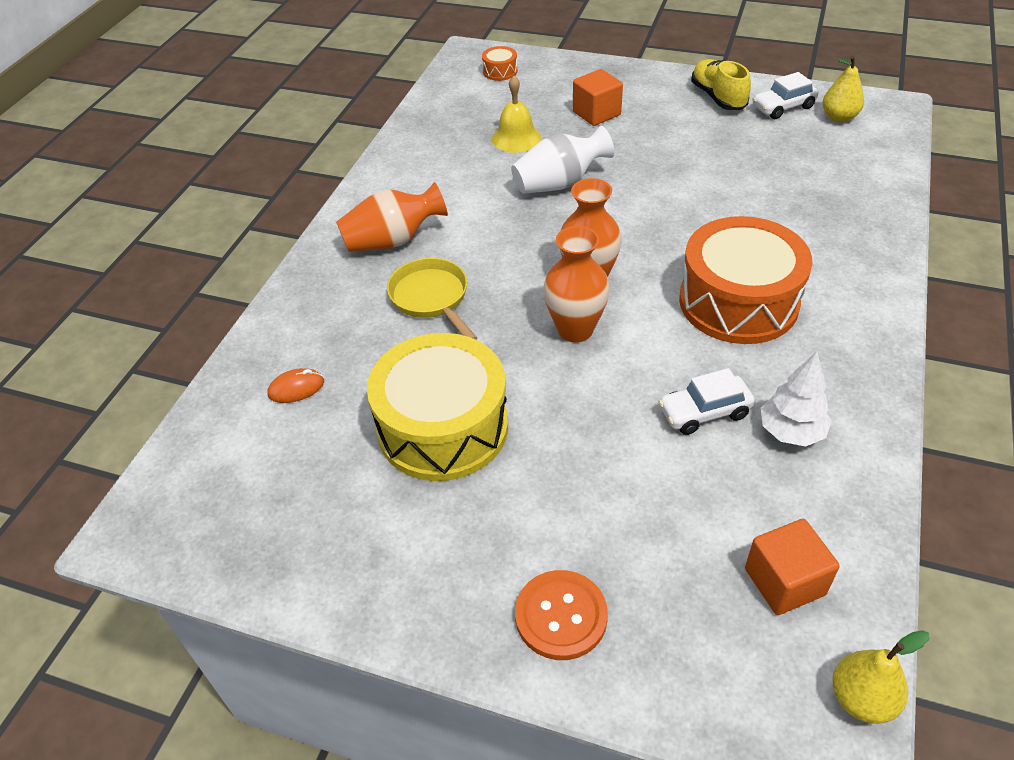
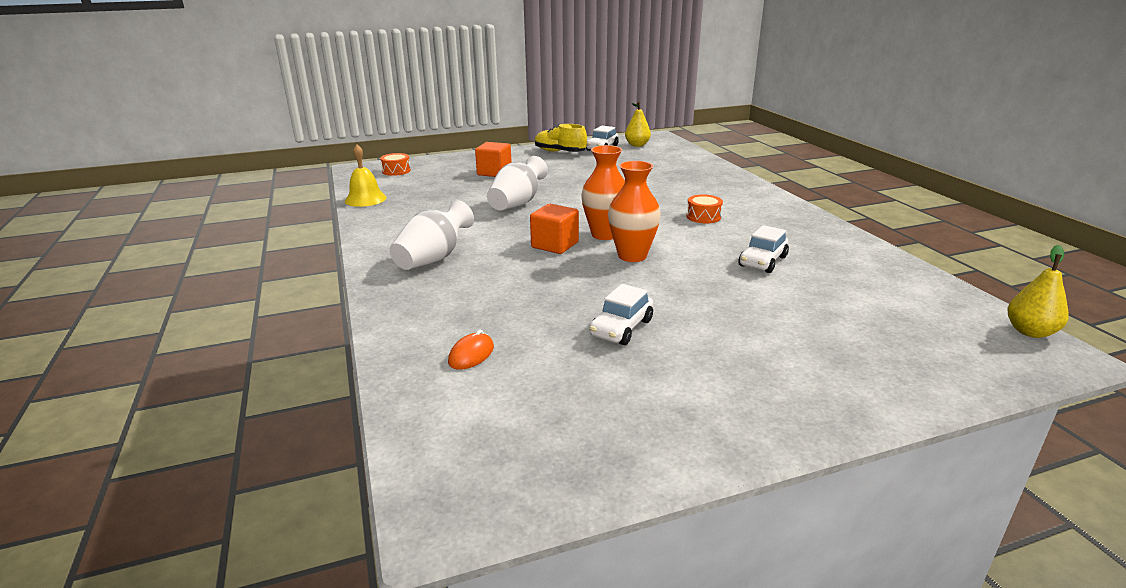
camera: 40 degrees left, 20 degrees down
orange vase [336,182,448,252] -> white vase [390,200,474,270]
yellow drum [367,333,508,481] -> white car [589,284,653,345]
yellow pan [387,258,477,340] -> none
yellow bell [492,76,541,153] -> yellow bell moved to [345,144,387,207]
orange button [515,570,608,660] -> none
orange drum [679,216,813,344] -> orange drum [687,194,723,224], size x0.40
orange cube [745,519,840,615] -> orange cube moved to [530,204,579,254]
white tree [761,352,832,447] -> none

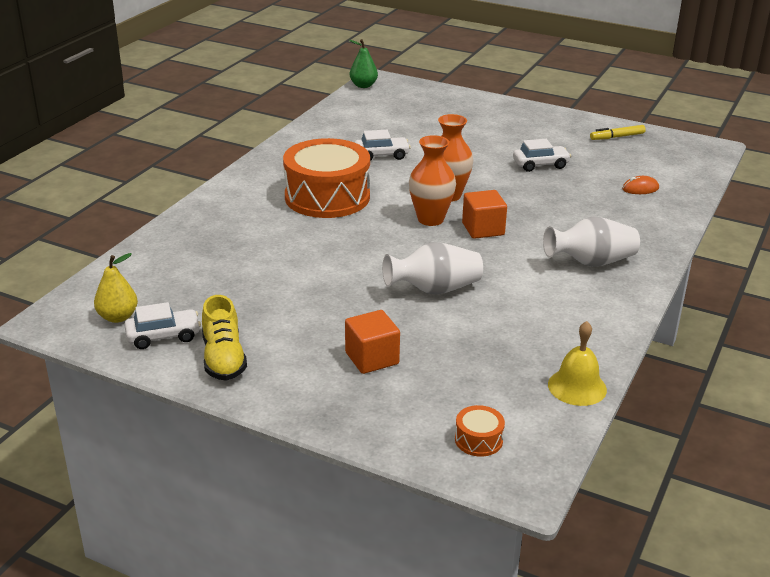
camera: 135 degrees left, 5 degrees up
orange drum [687,194,723,224] -> orange drum [283,138,370,218], size x2.49
yellow pear [1008,245,1069,338] -> green pear [349,39,378,88]
none -> yellow marker [590,125,646,140]

